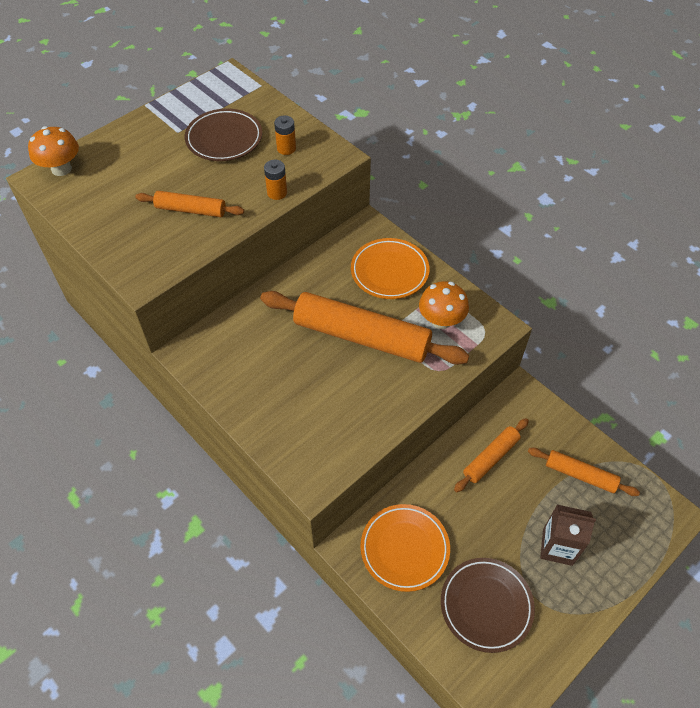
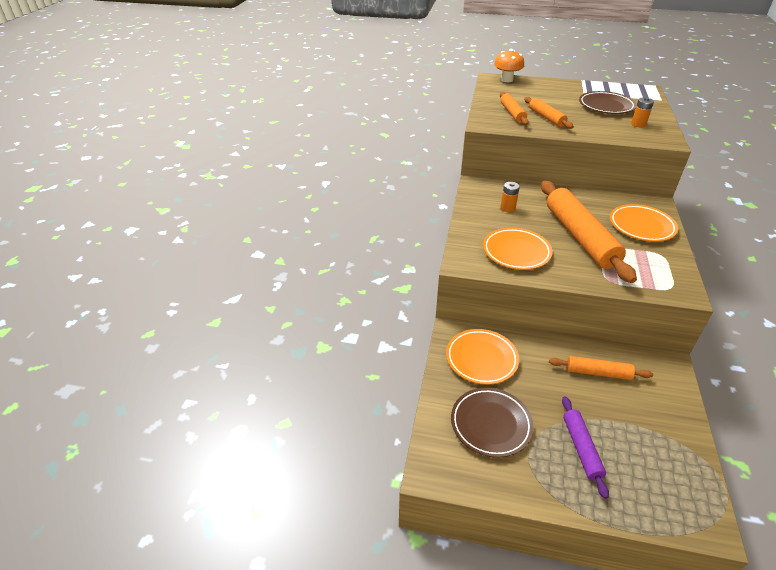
camera: 55 degrees right, 15 degrees down
orange battery [264,160,287,200] -> orange battery moved to [500,182,520,212]
orange mushroom [419,281,469,329] -> none
orange rolling pin [528,448,640,496] -> orange rolling pin moved to [500,92,529,125]
brown carton [540,505,596,566] -> purple rolling pin [562,397,609,499]
none -> orange plate [483,228,552,270]

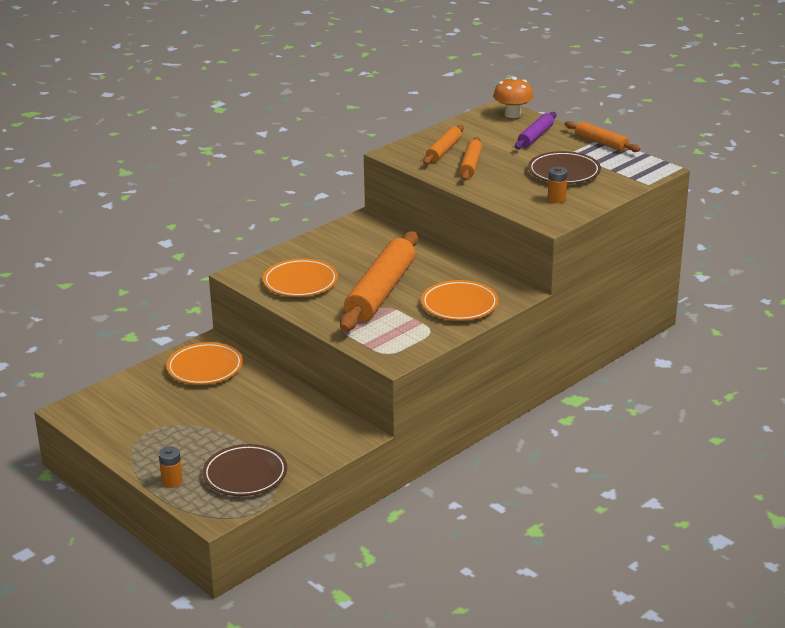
camera: 35 degrees right, 10 degrees down
brown plate [451,388,533,458] -> brown plate moved to [203,444,287,496]
orange battery [500,182,520,212] -> orange battery moved to [158,446,183,488]
orange rolling pin [549,356,653,380] -> orange rolling pin moved to [565,121,640,152]
purple rolling pin [562,397,609,499] -> purple rolling pin moved to [515,112,557,149]

